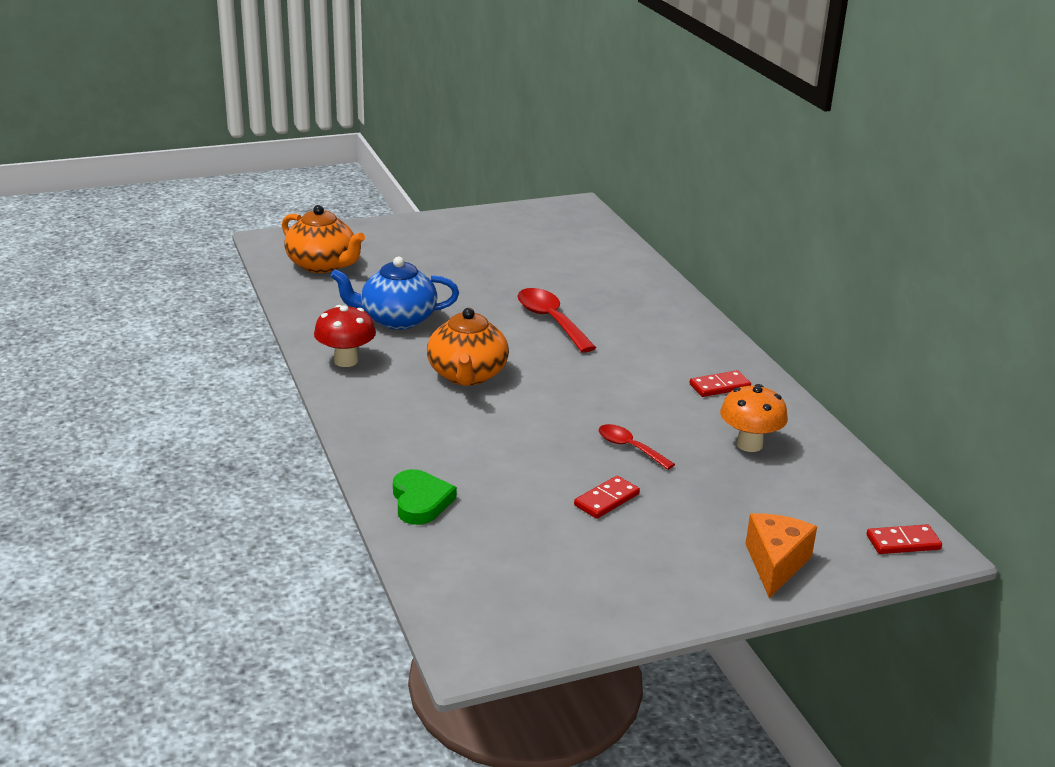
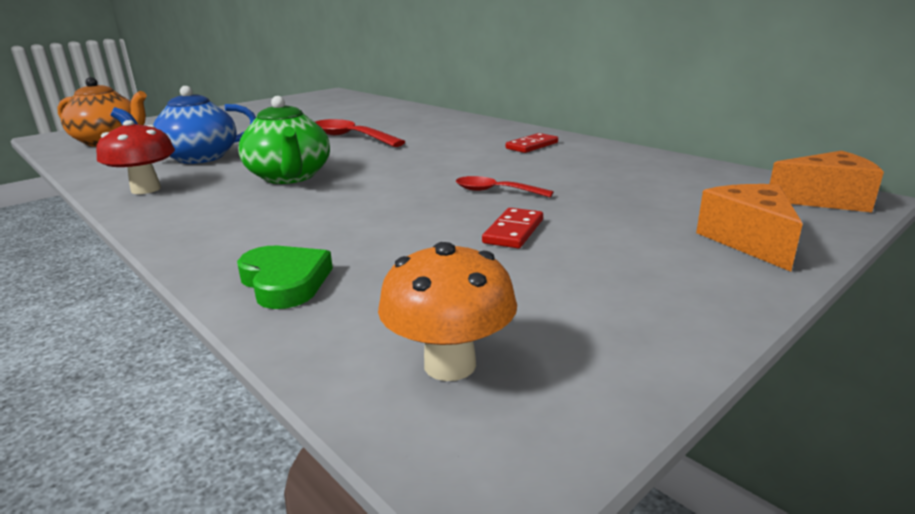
camera: 20 degrees left, 5 degrees down
orange teapot [427,308,509,386] -> green teapot [238,96,330,184]
orange mushroom [720,384,788,452] -> orange mushroom moved to [378,242,517,381]
red domino [866,524,942,554] -> orange cheese [770,151,884,212]

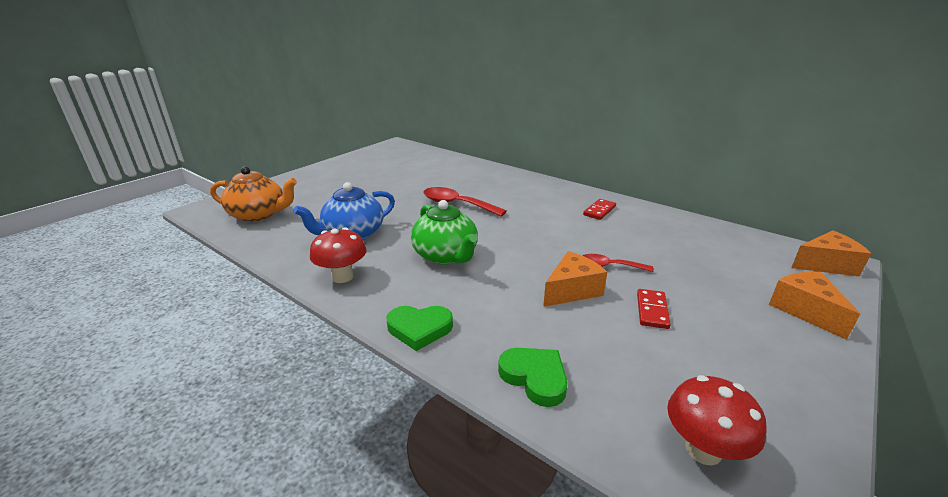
camera: 10 degrees left, 5 degrees up
orange mushroom [378,242,517,381] -> red mushroom [667,375,767,466]
none -> green heart [386,306,453,351]
none -> orange cheese [543,251,607,307]

